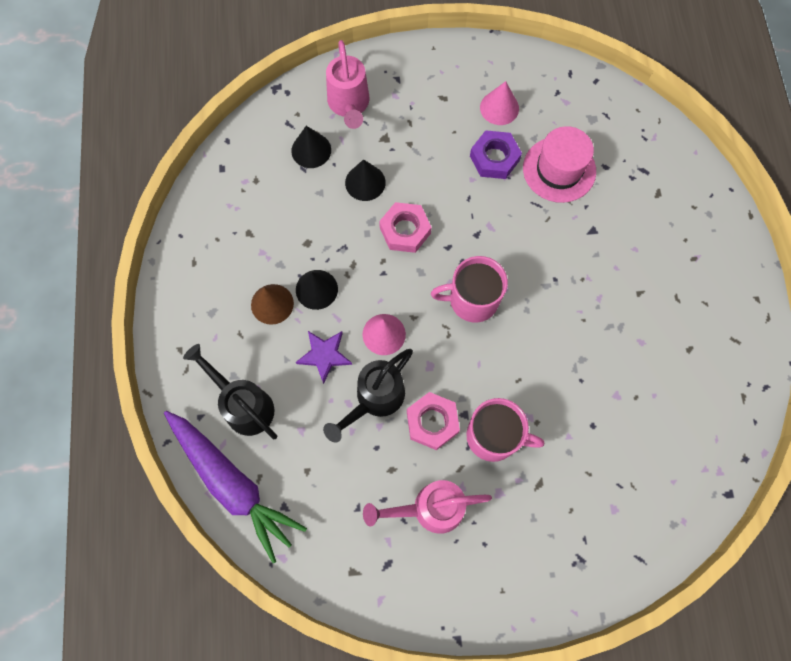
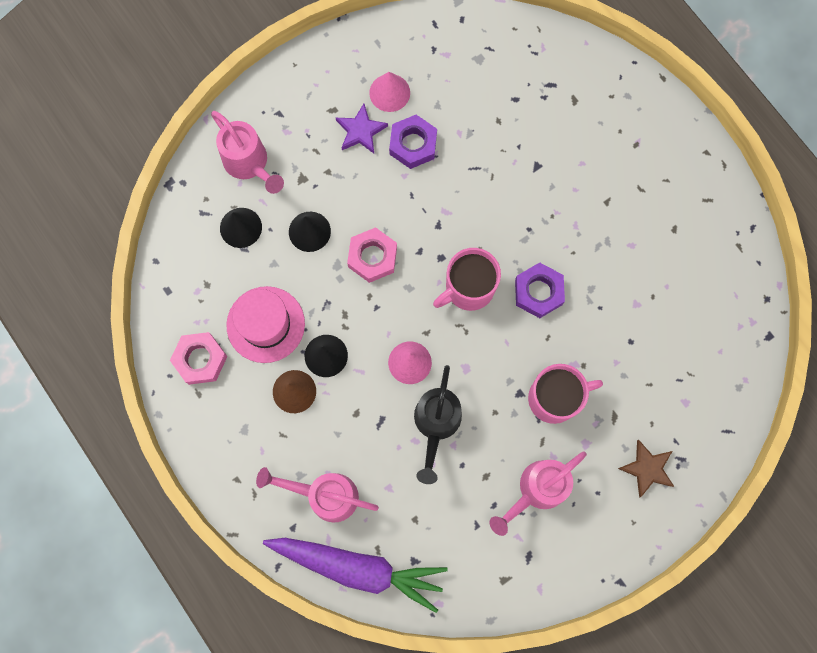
camera: 30 degrees left, 5 degrees up
black watering can [183,344,277,439] -> pink watering can [256,467,379,523]
purple star [296,331,352,384] -> purple star moved to [336,104,388,153]
pink nut [407,392,460,450] -> pink nut moved to [170,332,228,385]
pink hat [523,126,596,203] -> pink hat moved to [226,286,305,363]
none -> purple nut [515,262,565,318]
none -> brown star [618,440,674,498]

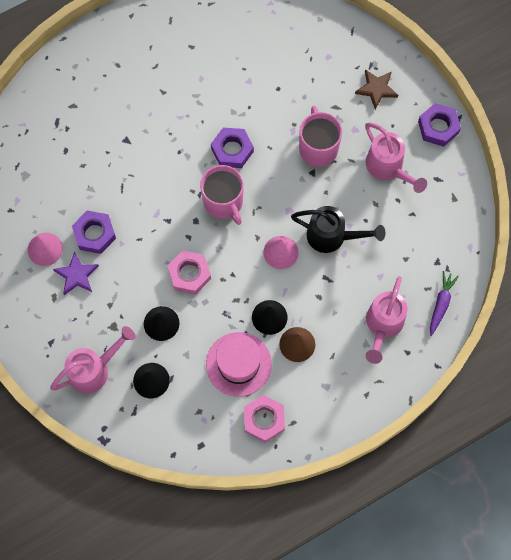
camera: 85 degrees left, 5 degrees down
purple carrot [263,538,448,613] -> purple carrot [430,271,459,336], size x0.47
none -> purple nut [418,103,461,147]

